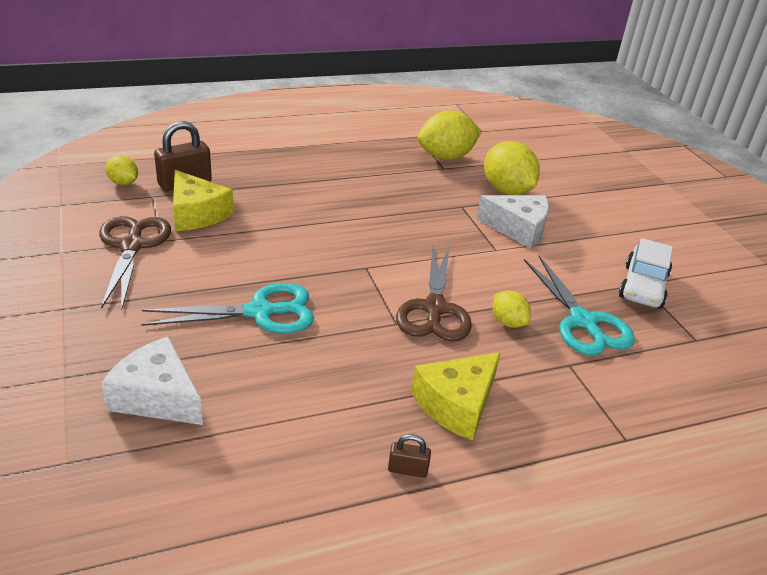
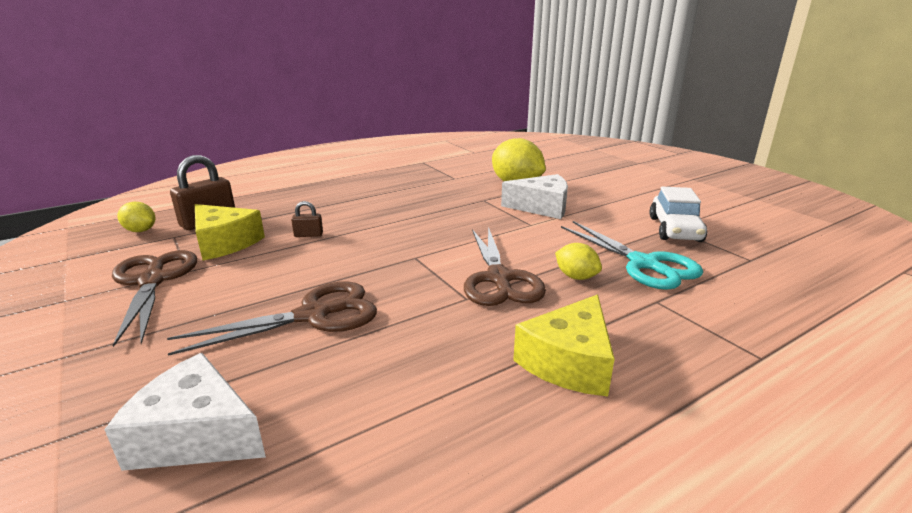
camera: 10 degrees left, 10 degrees down
turquoise scissors [141,283,314,333] -> brown scissors [167,281,377,356]
brown padlock [388,434,431,478] -> brown padlock moved to [291,201,323,237]
yellow lemon [418,111,481,160] -> none

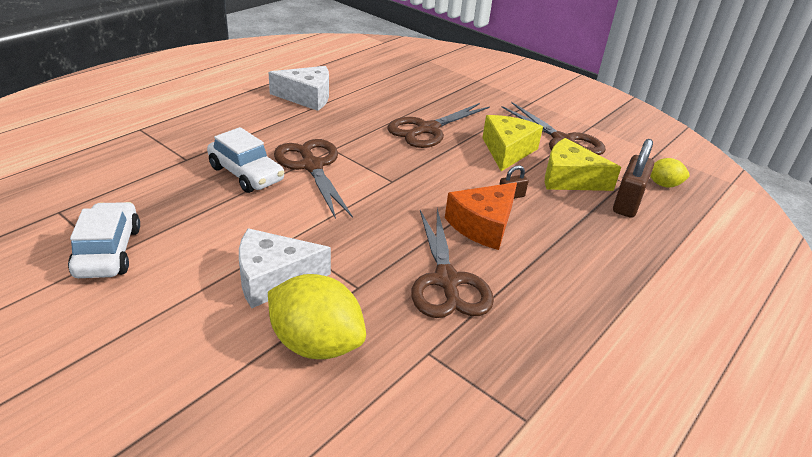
camera: 160 degrees right, 10 degrees up
white cheese [104,353,266,471] -> white cheese moved to [269,66,329,111]
yellow cheese [513,295,615,397] -> yellow cheese moved to [482,115,543,171]
yellow lemon [555,243,602,280] -> white car [207,127,284,193]
turquoise scissors [561,221,703,290] -> none
none -> brown scissors [411,208,494,318]
none -> orange cheese [445,182,517,250]

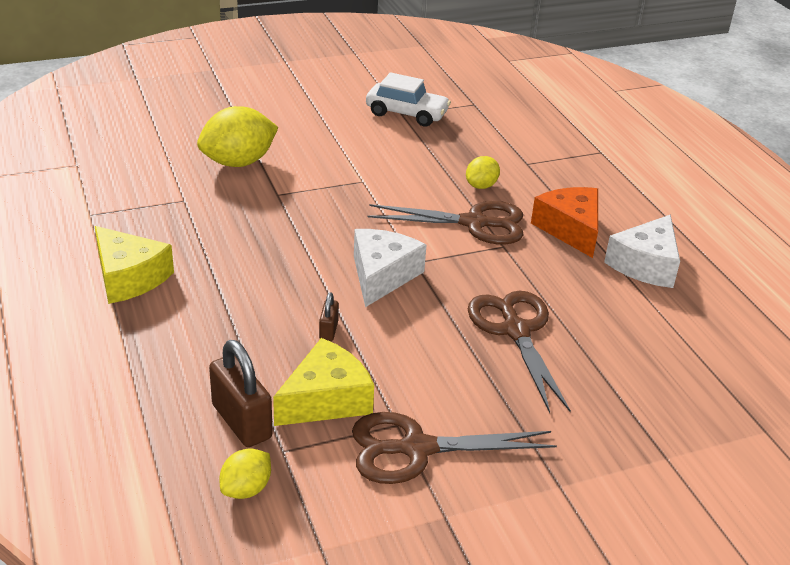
camera: 120 degrees right, 0 degrees up
white car [207,127,284,193] -> yellow lemon [466,156,500,189]
white cheese [239,228,331,308] -> white cheese moved to [354,229,426,307]
brown scissors [411,208,494,318] -> none
orange cheese [445,182,517,250] -> orange cheese moved to [531,187,598,258]
yellow cheese [482,115,543,171] -> yellow cheese moved to [95,226,174,304]

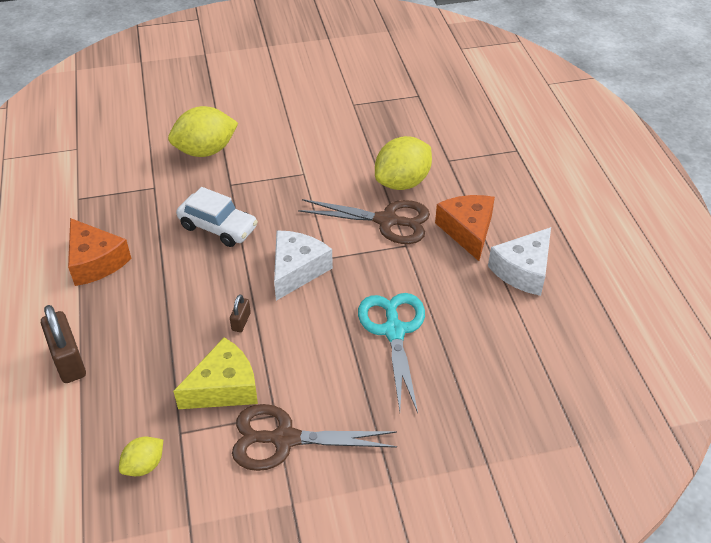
camera: 10 degrees right, 10 degrees up
yellow cheese [95,226,174,304] -> orange cheese [68,218,131,286]
brown padlock [209,340,273,447] -> brown padlock moved to [41,305,86,383]
white car [366,72,451,127] -> white car moved to [176,187,258,247]
yellow lemon [466,156,500,189] -> yellow lemon [375,136,432,190], size x1.88
brown scissors [468,291,571,413] -> turquoise scissors [358,293,425,413]

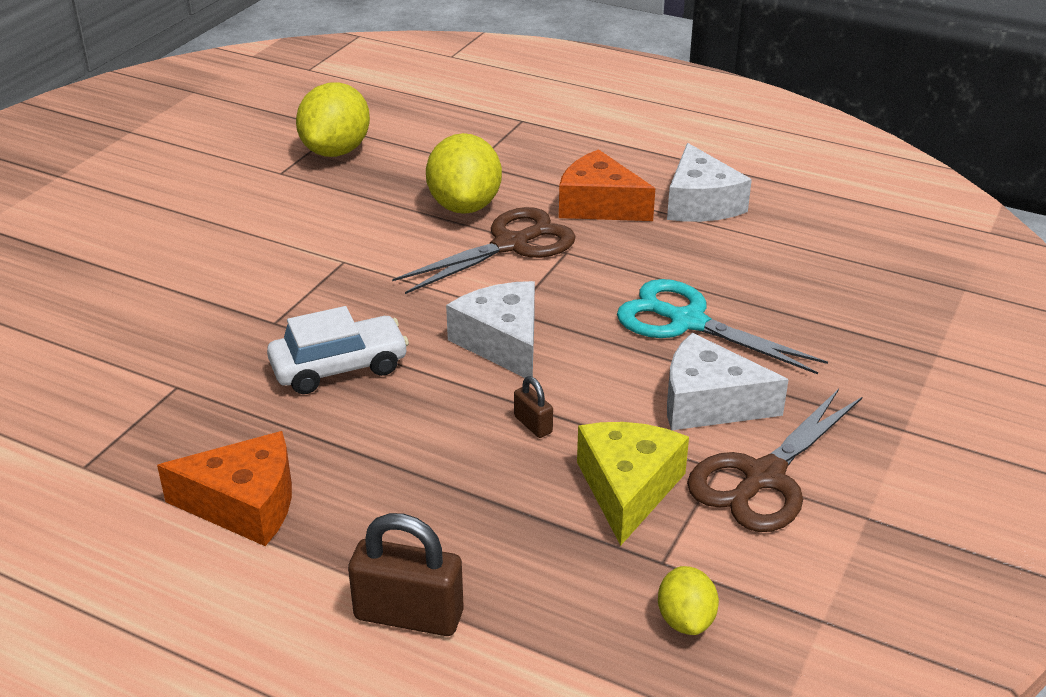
camera: 50 degrees left, 10 degrees down
yellow lemon [168,106,238,157] -> yellow lemon moved to [296,83,370,157]
none -> white cheese [667,333,789,430]

